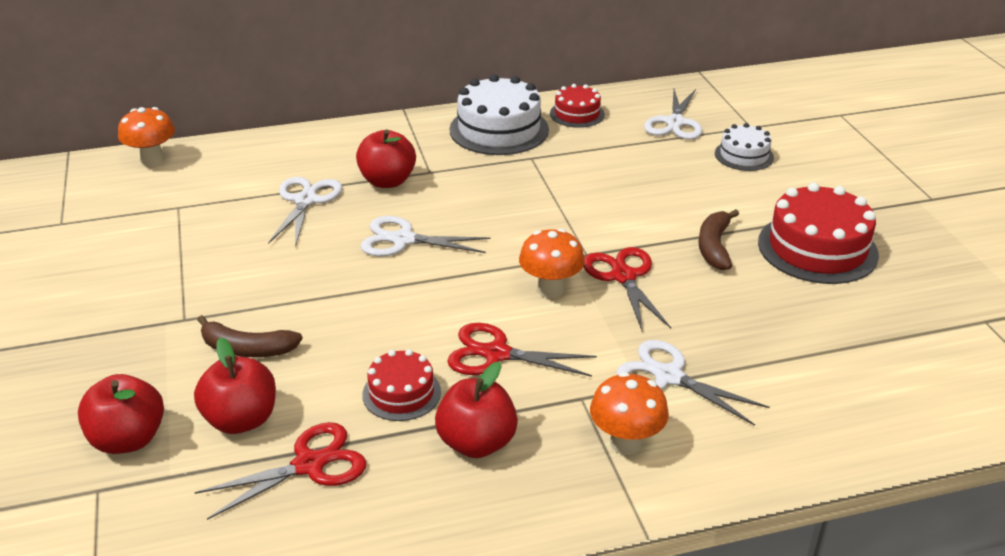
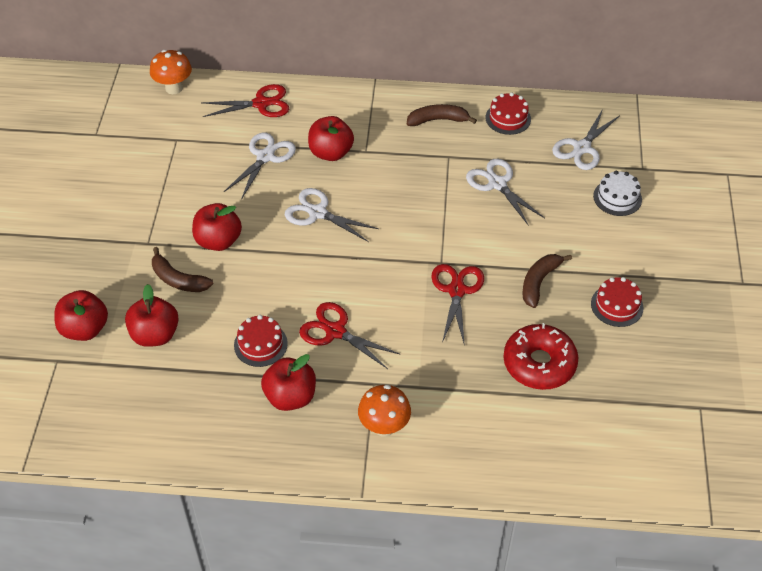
camera: 20 degrees right, 15 degrees up
red scissors [195,422,366,520] -> red scissors moved to [201,84,289,117]
white cake [449,75,549,155] -> brown banana [407,104,477,126]
orange mushroom [519,228,585,298] -> none
white scissors [616,340,770,426] -> white scissors moved to [466,159,545,226]
red cake [758,183,879,284] -> red cake [591,277,644,327], size x0.56
none -> red apple [192,203,242,251]
none -> red donut [504,323,578,390]

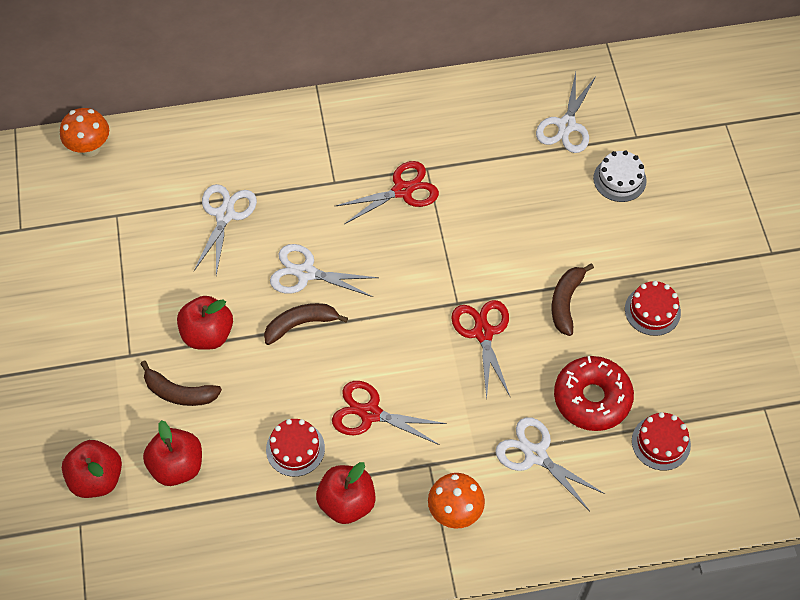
camera: 15 degrees left, 10 degrees up
red scissors [201,84,289,117] -> red scissors moved to [336,161,439,224]
red apple [308,116,354,161] -> none
brown banana [407,104,477,126] -> brown banana moved to [264,303,348,345]
white scissors [466,159,545,226] -> white scissors moved to [495,417,605,511]
red cake [485,93,531,135] -> red cake moved to [632,412,691,471]

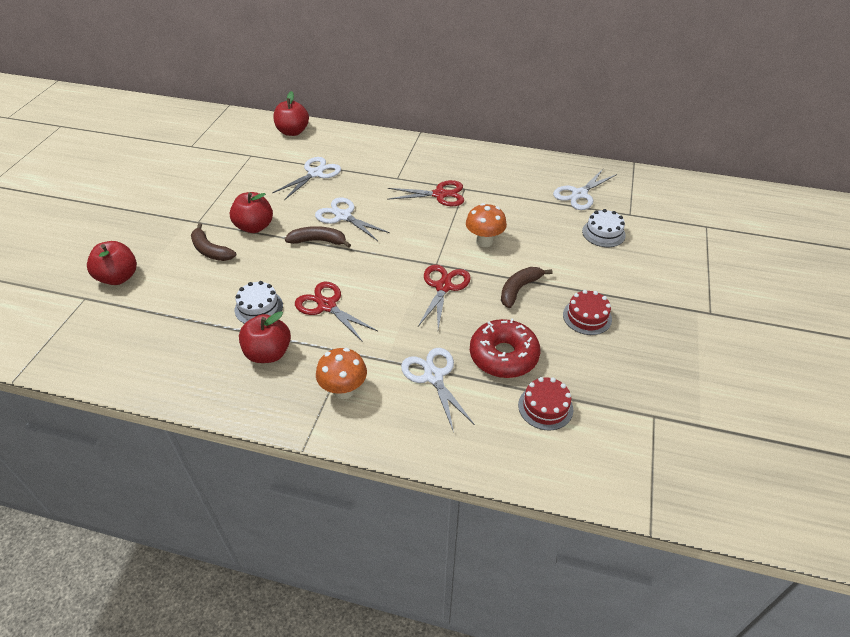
camera: 25 degrees right, 15 degrees down
orange mushroom [60,108,109,157] -> orange mushroom moved to [466,203,507,247]
red apple [143,420,202,486] -> red apple moved to [273,91,309,136]
red cake [266,419,325,477] -> white cake [235,281,283,324]

